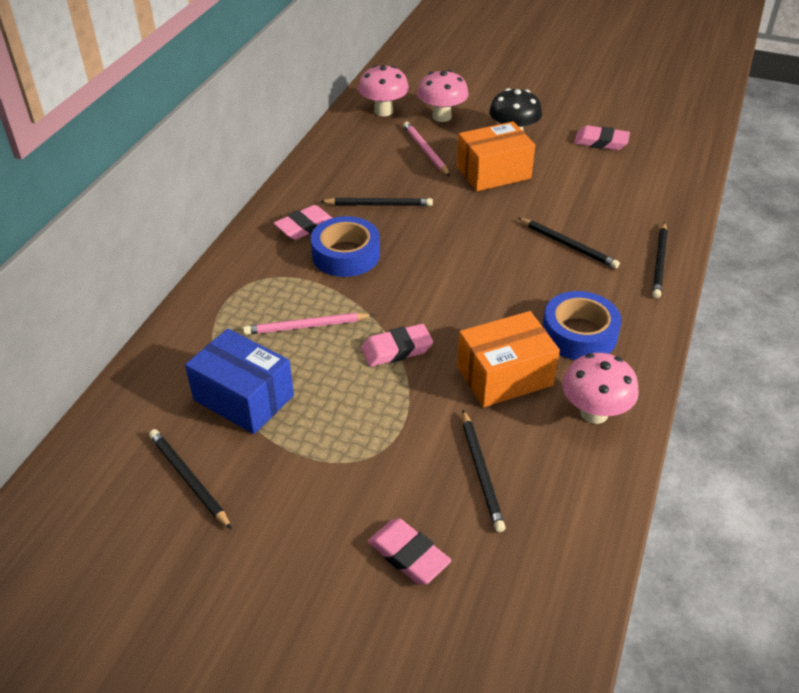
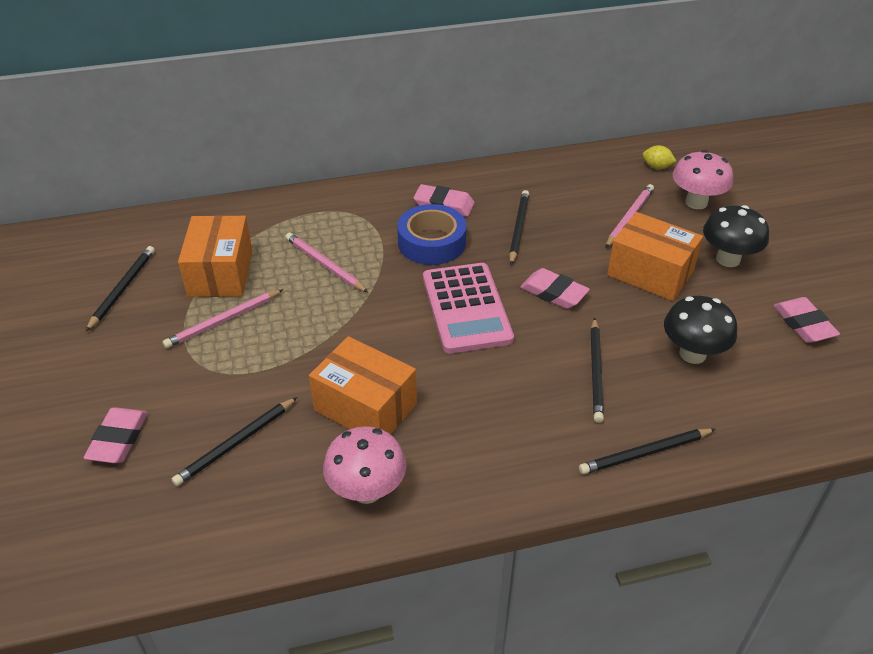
camera: 55 degrees right, 0 degrees up
blue box [185,328,294,434] -> orange box [178,215,253,297]
black pencil [320,198,433,206] -> black pencil turned 135 degrees counterclockwise [509,190,529,265]
pink mushroom [358,65,409,116] -> yellow lemon [643,145,676,169]
pink eraser [361,324,433,367] -> pink eraser moved to [520,268,590,309]
blue tape [542,291,621,360] -> none
none -> pink pencil [162,289,283,348]
none -> pink calculator [423,263,514,353]
none -> black mushroom [664,296,737,364]

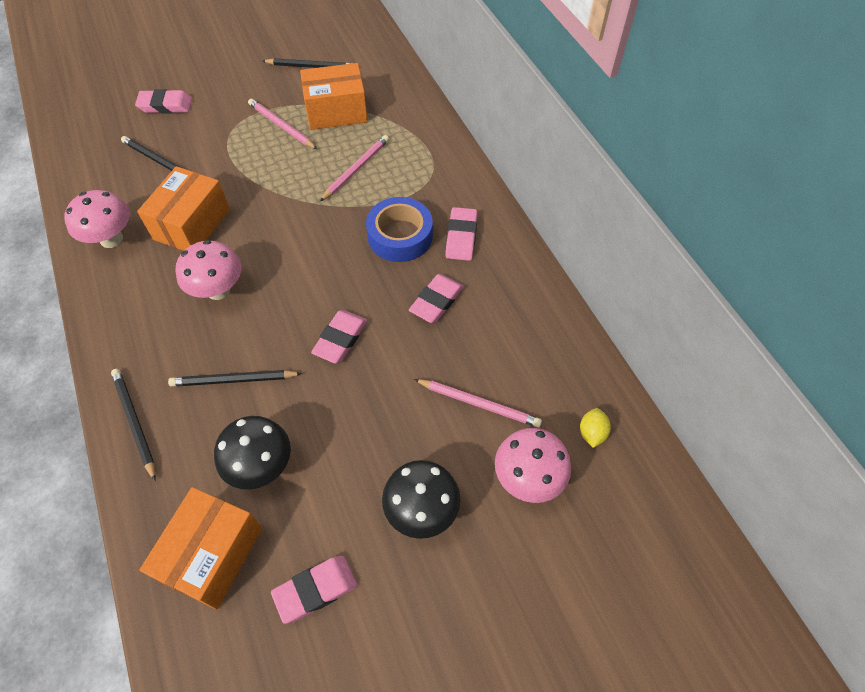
camera: 80 degrees right, 15 degrees up
pink calculator [423,263,514,353] -> none
black pencil [509,190,529,265] -> pink eraser [409,274,464,323]
orange box [607,212,703,301] -> orange box moved to [139,487,263,610]
none -> pink mushroom [176,240,241,300]

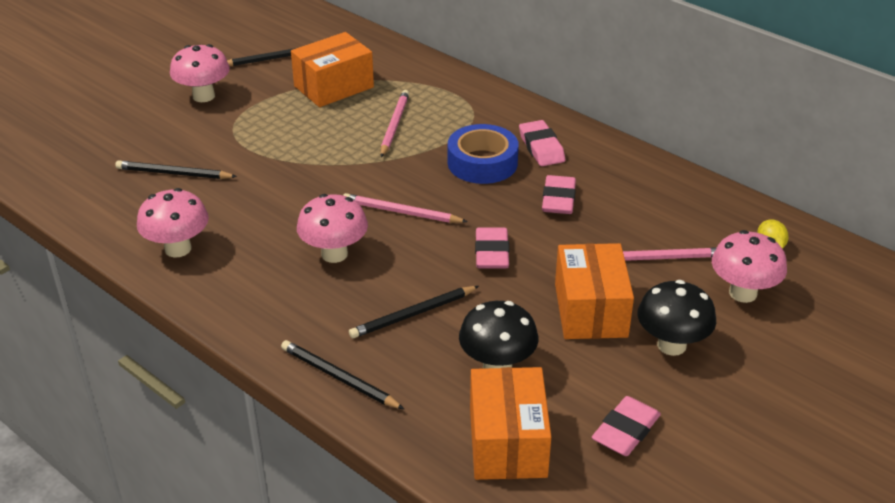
camera: 25 degrees left, 20 degrees down
pink eraser [135,89,192,114] -> none
orange box [137,166,230,251] -> orange box moved to [555,243,634,339]
pink pencil [248,98,317,149] -> pink pencil moved to [343,193,468,223]
none -> pink mushroom [170,44,230,102]

